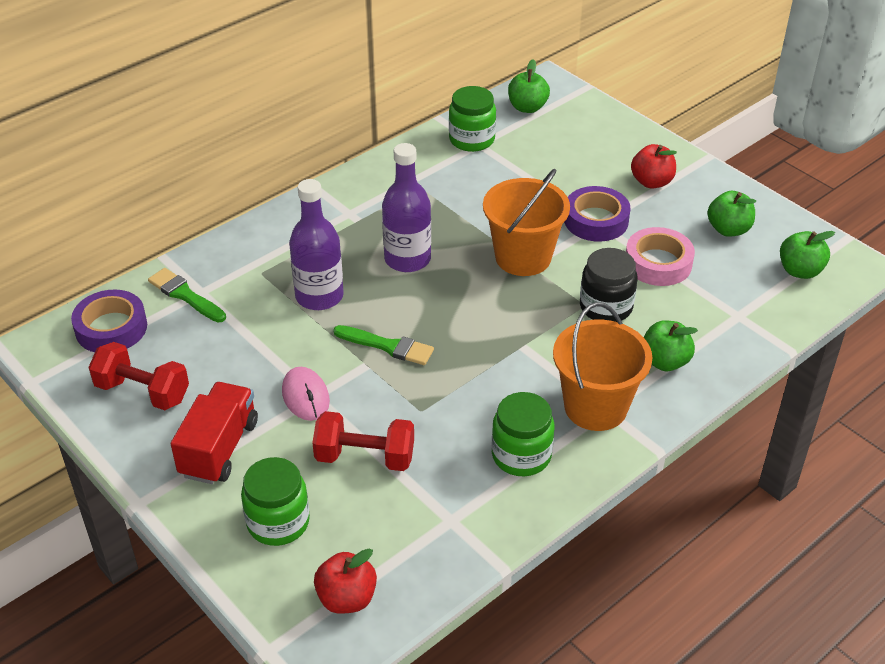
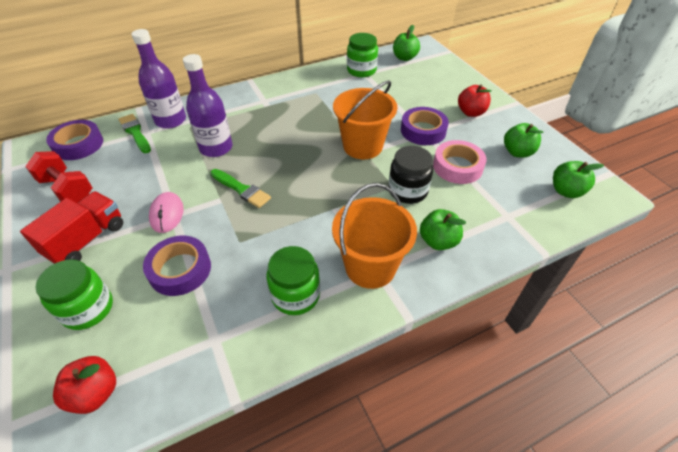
camera: 15 degrees right, 5 degrees up
red dumbbell [313,411,414,471] -> purple tape [143,236,211,296]
purple bottle [382,143,431,272] -> purple bottle moved to [131,29,186,129]

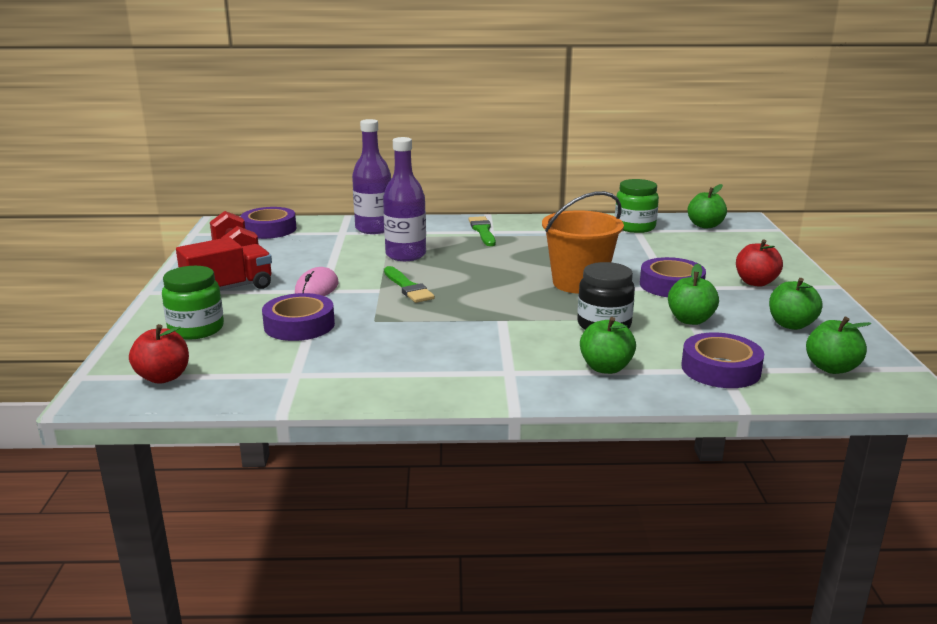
camera: 25 degrees right, 25 degrees down
green brush [118,114,151,153] -> green brush moved to [468,216,496,246]
green jar [267,246,320,315] -> none
orange bucket [332,183,417,289] -> none
pink tape [433,140,487,184] -> green apple [668,264,719,325]
none -> purple tape [681,332,764,388]

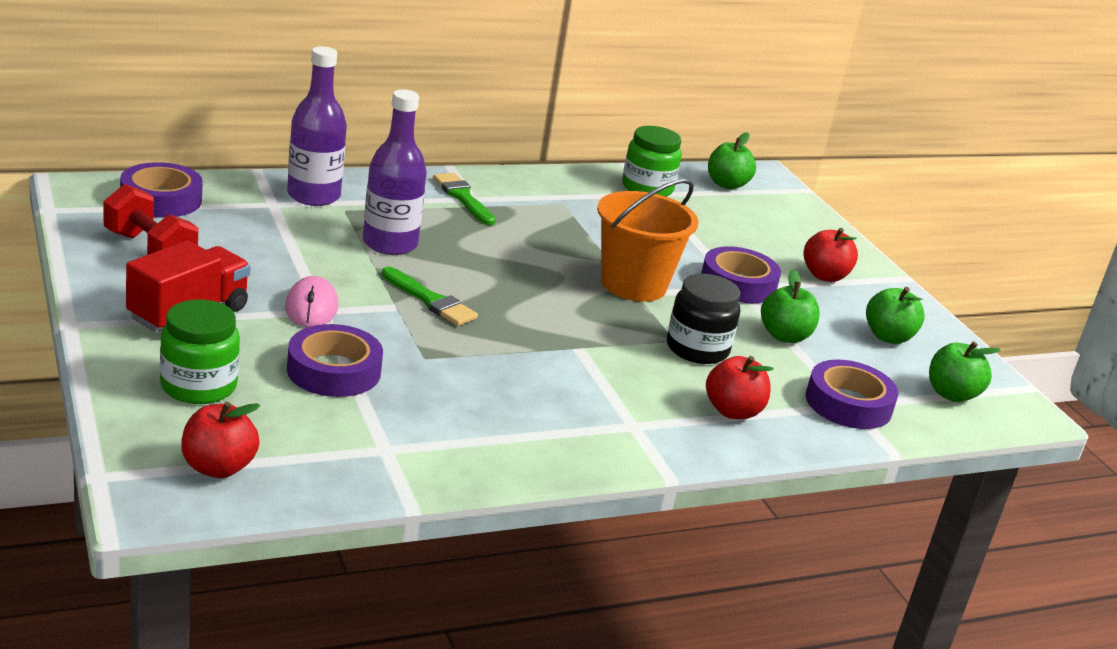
camera: 25 degrees left, 5 degrees up
green apple [580,317,636,374] -> red apple [706,356,773,419]

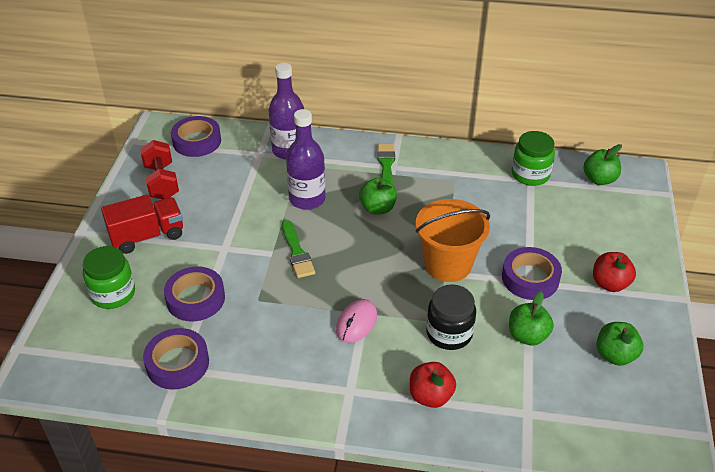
camera: 35 degrees right, 15 degrees up
red apple [181,402,260,478] -> none
pink mouse [285,276,338,327] -> pink mouse moved to [336,299,377,343]
purple tape [806,360,898,429] -> purple tape moved to [143,328,209,390]
green apple [929,341,1001,402] -> green apple moved to [359,178,397,215]

